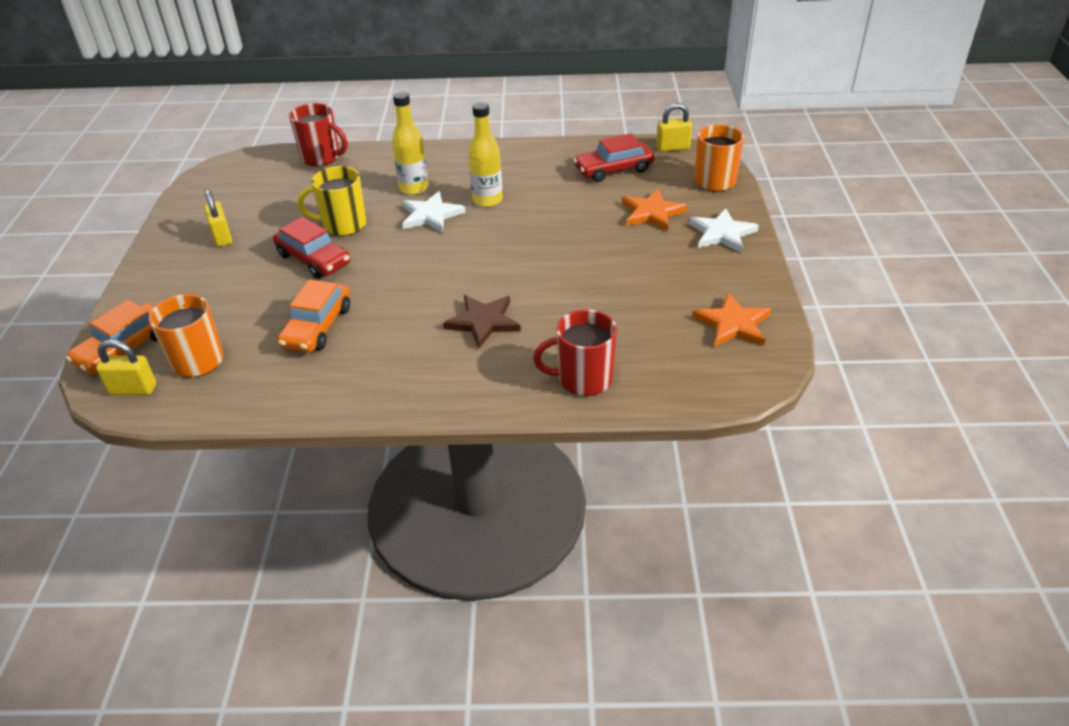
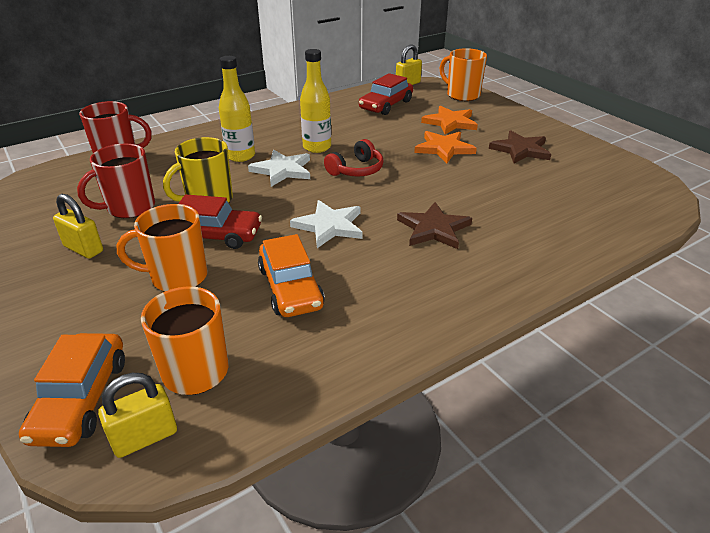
camera: 35 degrees left, 5 degrees down
red mug [533,309,617,396] -> red mug moved to [77,144,155,218]
white star [689,208,759,253] -> white star moved to [290,200,363,248]
orange star [693,293,771,347] -> orange star moved to [414,131,477,164]
none -> orange mug [117,204,207,292]
none -> red headphones [324,139,384,177]
none -> brown star [489,130,551,164]

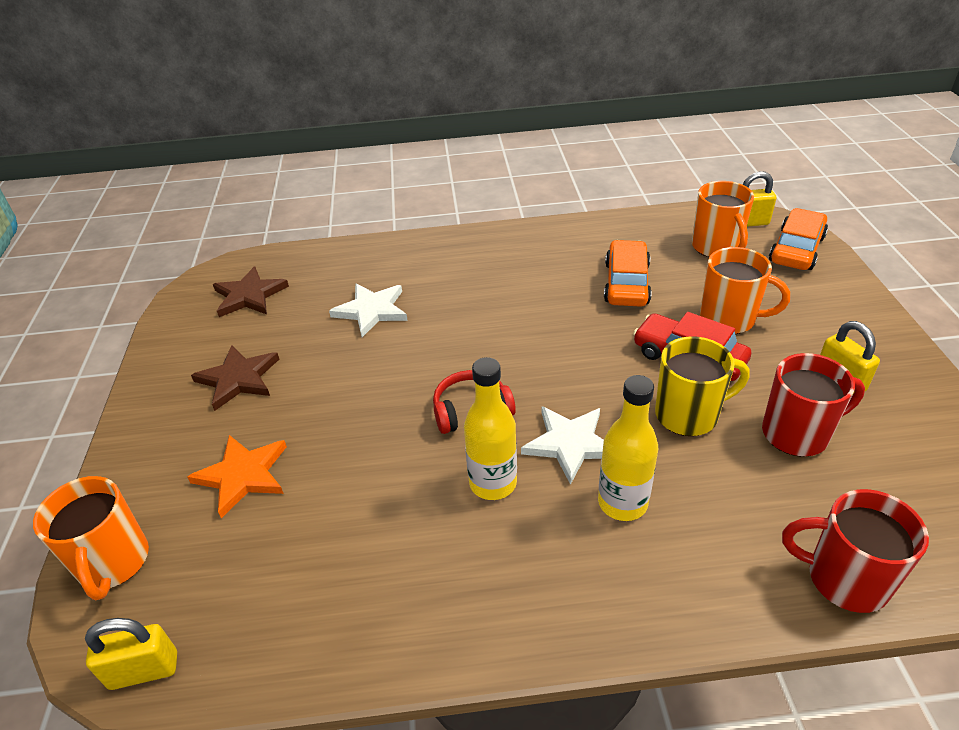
camera: 150 degrees left, 5 degrees up
white star [290,200,363,248] -> white star moved to [329,283,408,337]
red car [359,73,413,115] -> none
brown star [397,202,472,249] -> brown star moved to [213,267,289,317]
orange star [414,131,477,164] -> none

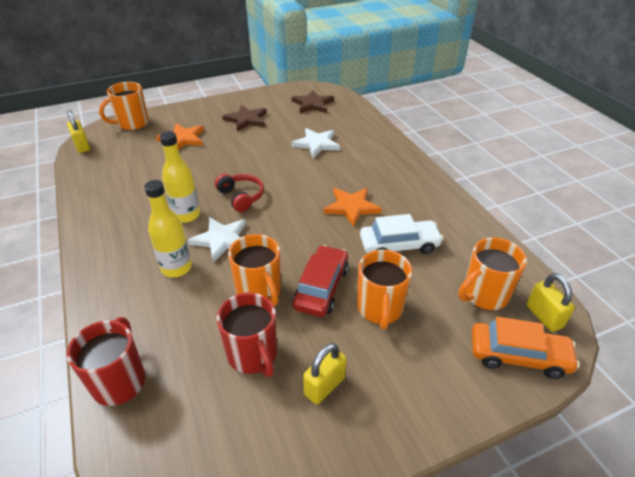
camera: 70 degrees right, 0 degrees up
orange car [604,240,652,307] -> white car [360,214,443,254]
yellow mug [655,336,750,436] -> orange mug [228,234,281,306]
none -> orange star [323,188,382,227]

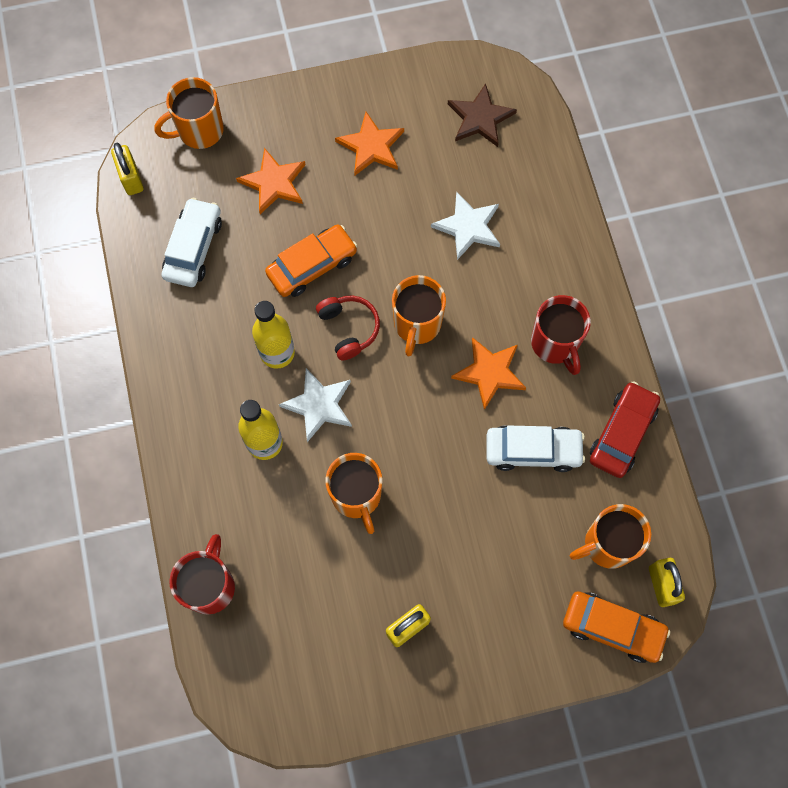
camera: 10 degrees right, 30 degrees up
red mug [217,293,277,377] -> red mug moved to [531,295,591,375]
brown star [222,105,267,132] -> orange star [335,112,404,175]
red car [293,245,349,317] -> red car moved to [590,381,660,478]
orange mug [357,250,412,329] -> orange mug moved to [392,275,446,357]
none -> white car [162,198,222,287]
none -> orange car [265,224,357,297]

